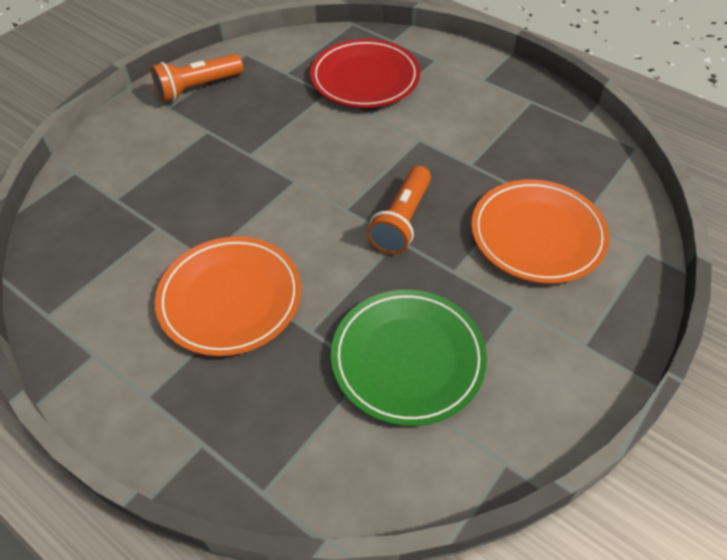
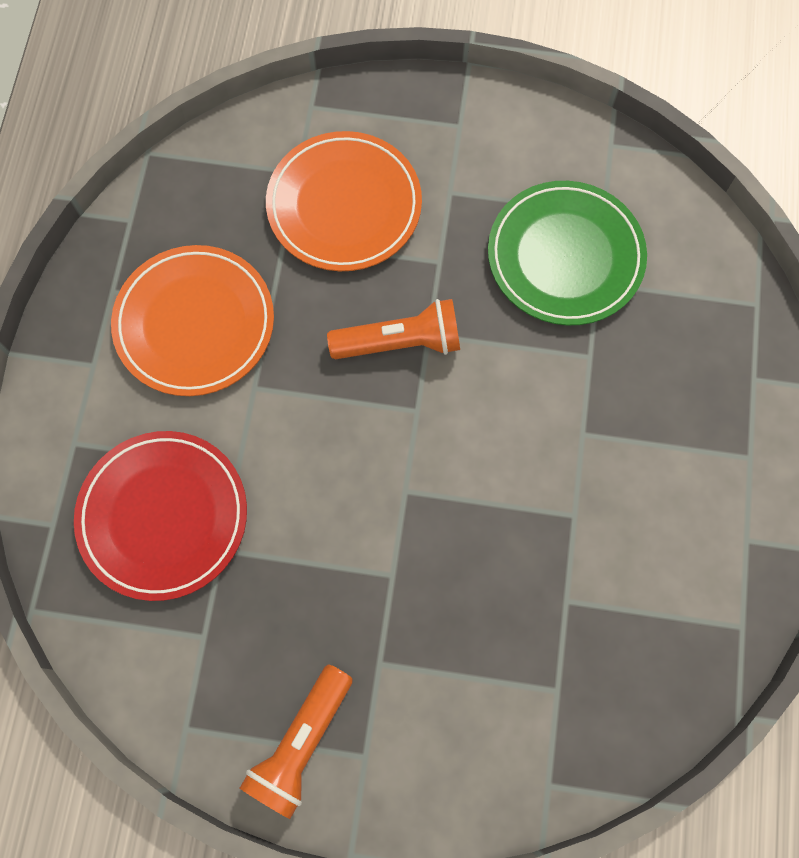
camera: 120 degrees left, 20 degrees up
orange flashlight [151,54,244,102] -> orange flashlight turned 90 degrees clockwise [240,664,353,819]
orange plate [155,236,301,356] -> orange plate moved to [111,245,274,396]

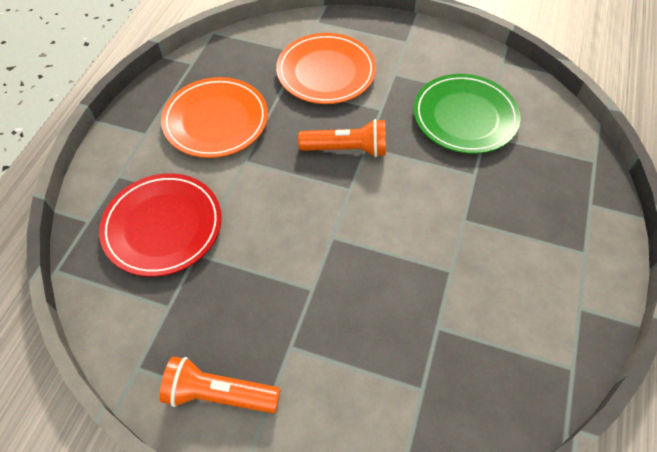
camera: 10 degrees right, 15 degrees down
orange flashlight [240,664,353,819] -> orange flashlight turned 60 degrees clockwise [159,357,280,413]

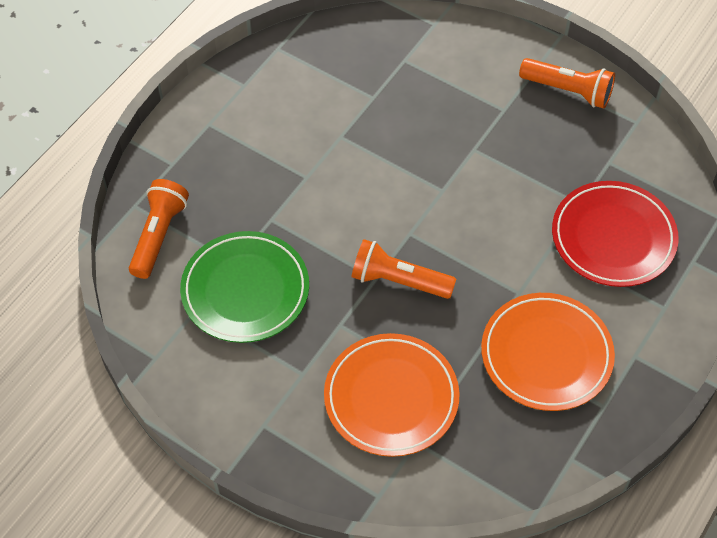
camera: 165 degrees left, 0 degrees up
none -> orange flashlight [129,179,189,279]

